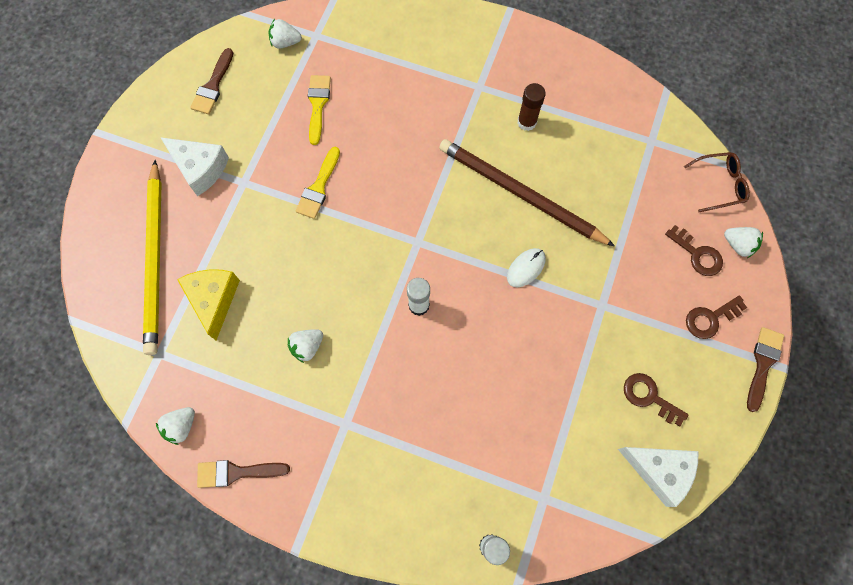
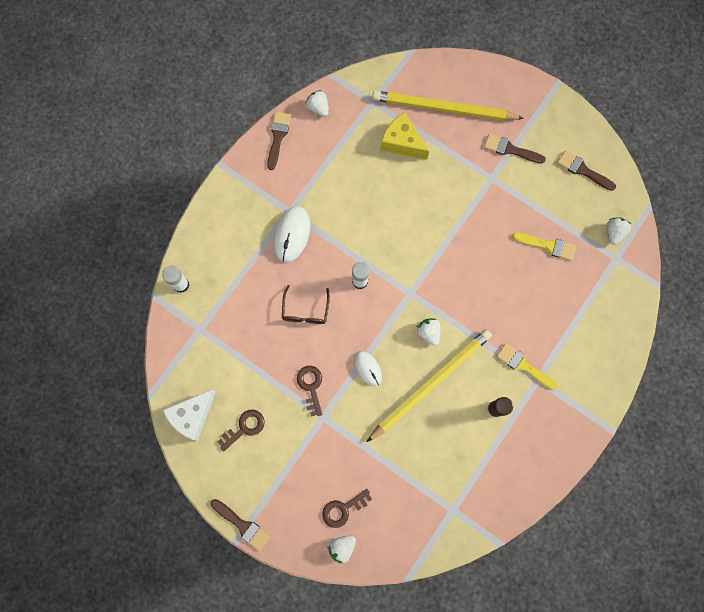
camera: 105 degrees right, 5 degrees up
white cheese [160,137,229,196] -> brown brush [484,133,546,163]
yellow cheese [177,269,240,340] -> yellow cheese turned 150 degrees counterclockwise [381,112,429,159]
white strawberry [288,329,323,363] -> white strawberry moved to [417,318,440,346]
yellow brush [295,147,340,219] -> yellow brush moved to [496,343,557,390]
brown pencil [439,139,615,246] -> yellow pencil [367,329,492,442]
brown glasses [684,152,750,212] -> brown glasses moved to [282,285,330,324]
brown key [686,296,747,339] -> brown key moved to [297,365,322,417]
none -> white mouse [273,206,310,262]

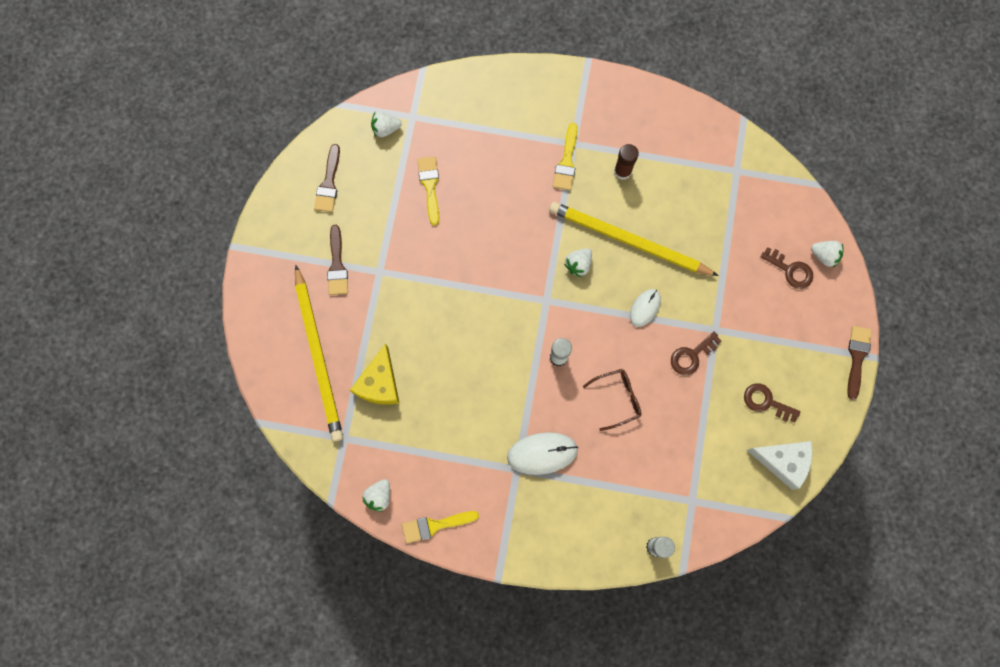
camera: 115 degrees left, 0 degrees up
brown brush [267,112,291,170] -> yellow brush [402,511,479,544]

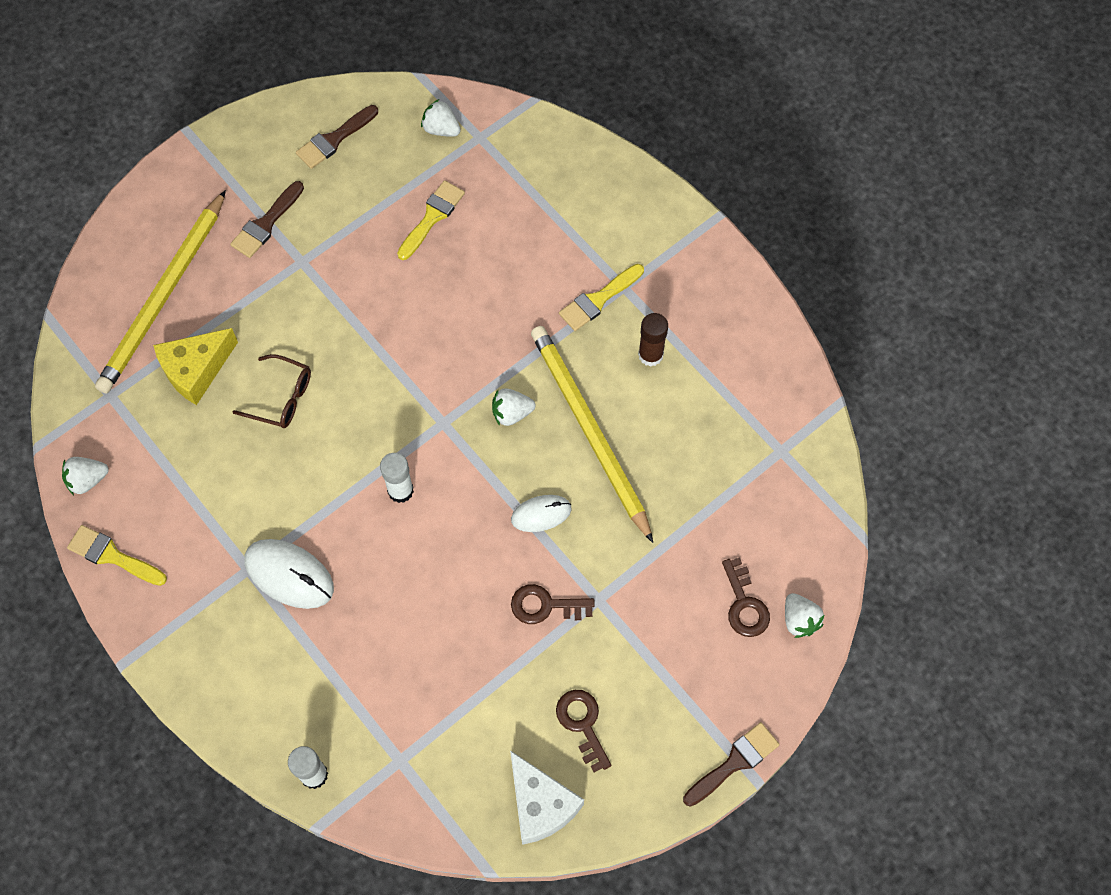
camera: 40 degrees right, 10 degrees down
brown glasses [583,369,642,431] -> brown glasses moved to [233,354,311,428]

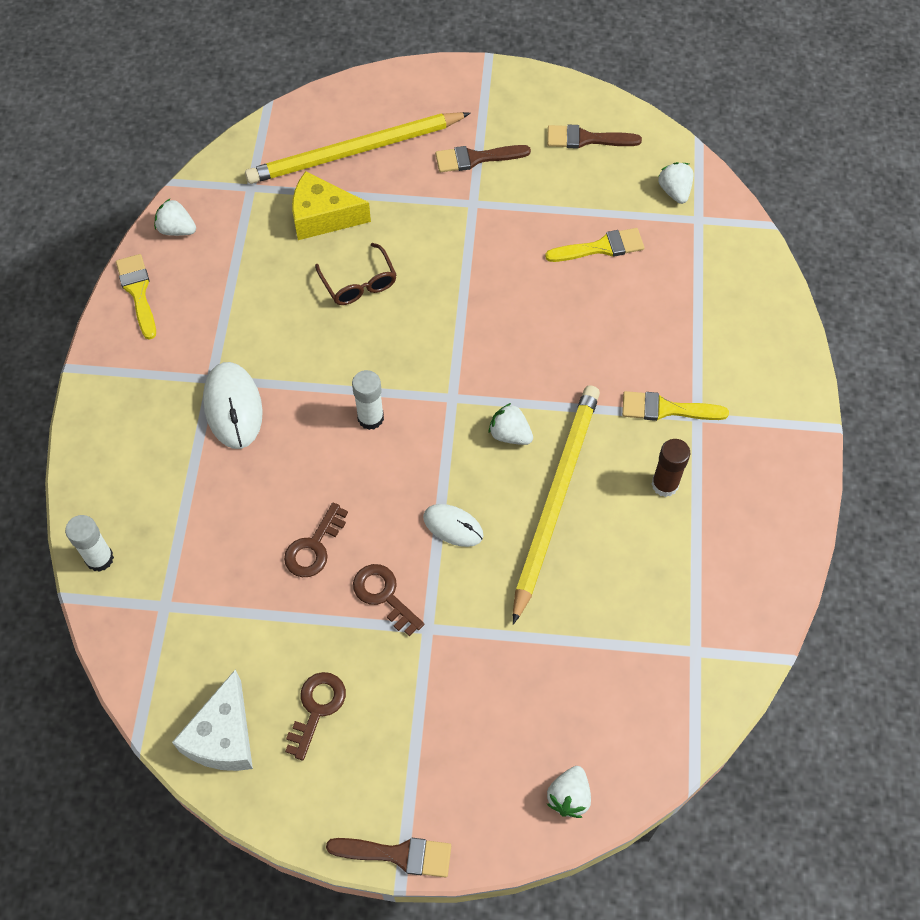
camera: 45 degrees right, 5 degrees down
brown key [722,557,770,637] -> brown key moved to [284,502,348,577]

